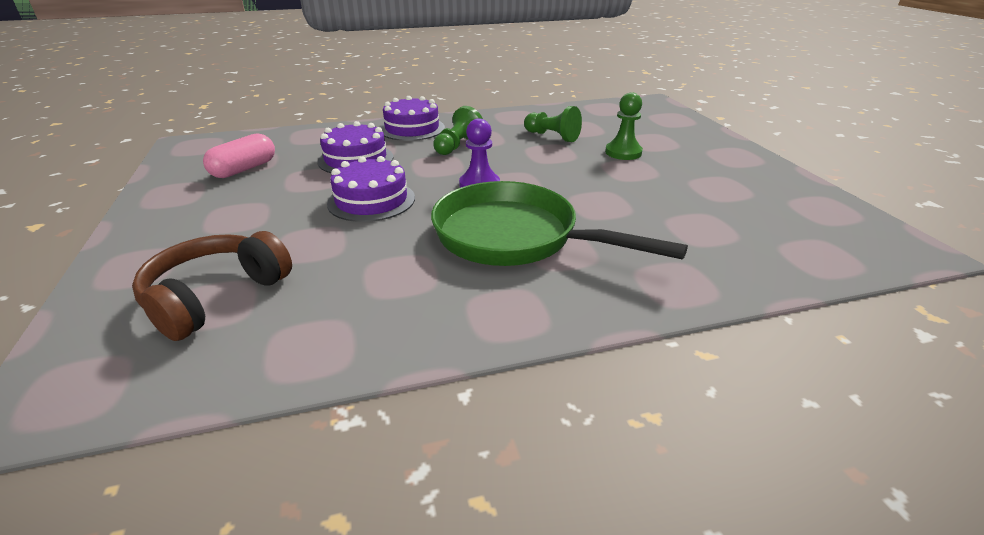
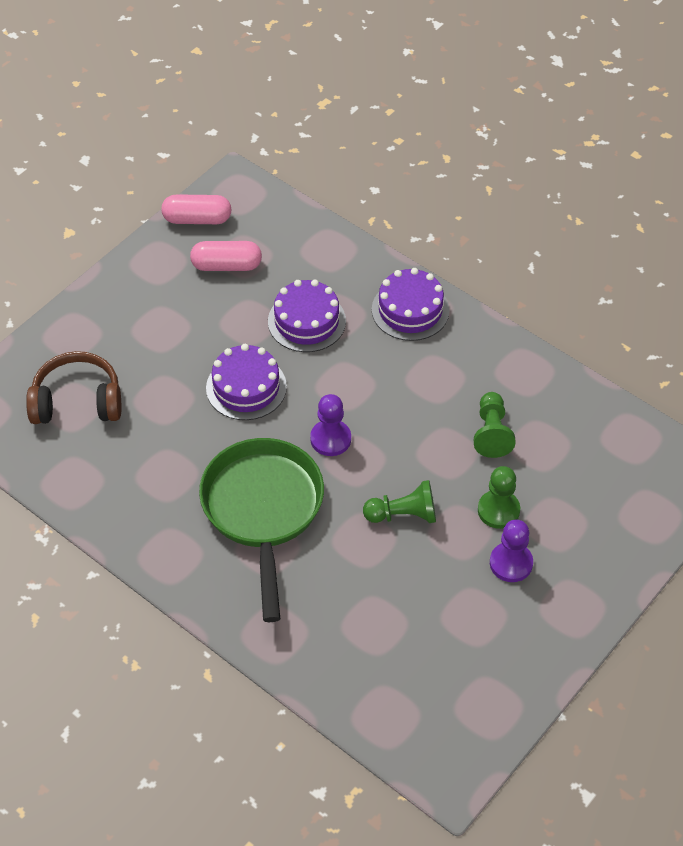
camera: 55 degrees right, 20 degrees up
green pawn [433,106,483,155] -> green pawn moved to [363,480,436,523]
none -> pink capsule [161,194,231,224]
none -> purple pawn [490,520,533,582]

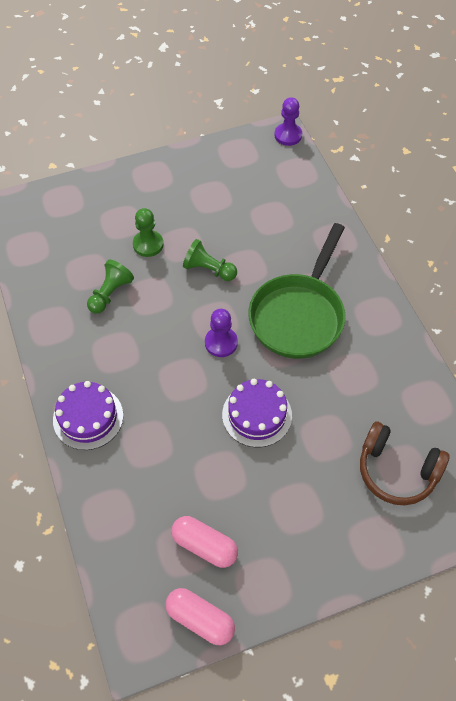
camera: 150 degrees left, 5 degrees up
purple cake [268,279,346,352] -> none
purple pawn [490,520,533,582] -> purple pawn moved to [274,97,302,146]

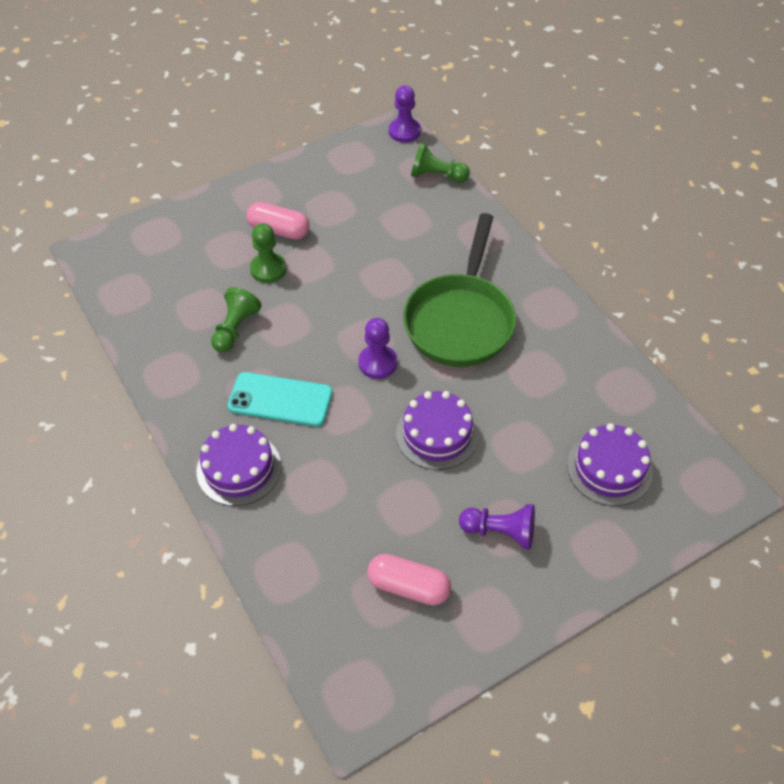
camera: 10 degrees left, 5 degrees down
pink capsule [165,588,235,645] -> pink capsule moved to [247,202,310,239]
green pawn [183,239,237,281] -> green pawn moved to [411,143,470,183]
brown headphones [360,422,450,505] -> purple cake [567,423,653,506]
none -> turquoise phone [227,372,333,426]
none -> purple pawn [459,504,535,550]

